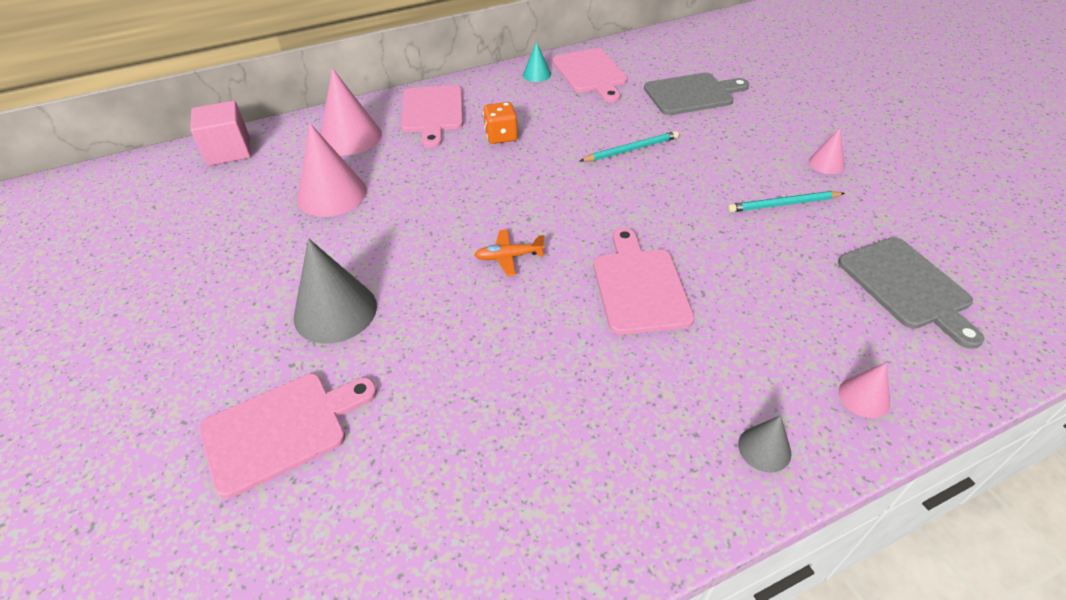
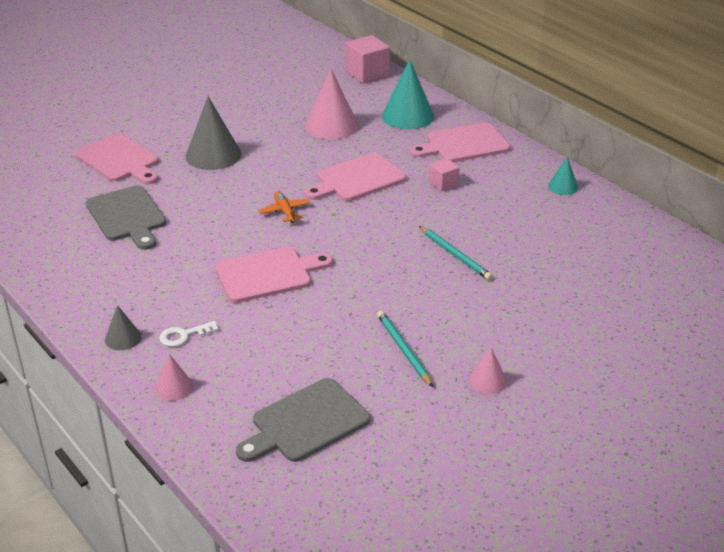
camera: 75 degrees right, 10 degrees down
pink cone [321,68,382,155] -> turquoise cone [382,59,434,130]
orange dice [483,102,518,144] -> pink cube [429,158,460,192]
pink cutting board [553,48,627,102] -> pink cutting board moved to [305,153,406,201]
grey cutting board [644,73,749,115] -> grey cutting board moved to [86,185,166,250]
none -> white key [159,321,219,347]

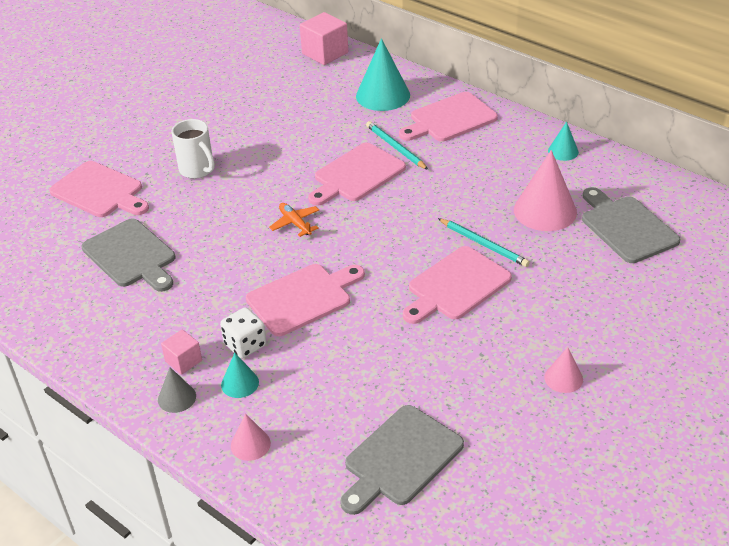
camera: 10 degrees left, 5 degrees up
white key [159,321,219,347] -> turquoise cone [221,353,259,398]
grey cone [186,97,241,170] -> white mug [172,119,215,179]
pink cone [305,68,359,140] -> pink cone moved to [514,150,577,231]
turquoise pencil [377,311,433,387] -> turquoise pencil moved to [366,121,428,170]
pink cube [429,158,460,192] -> pink cube moved to [161,329,202,375]
none -> white dice [220,307,267,359]
none -> pink cutting board [403,246,512,324]
none -> grey cutting board [582,187,680,263]

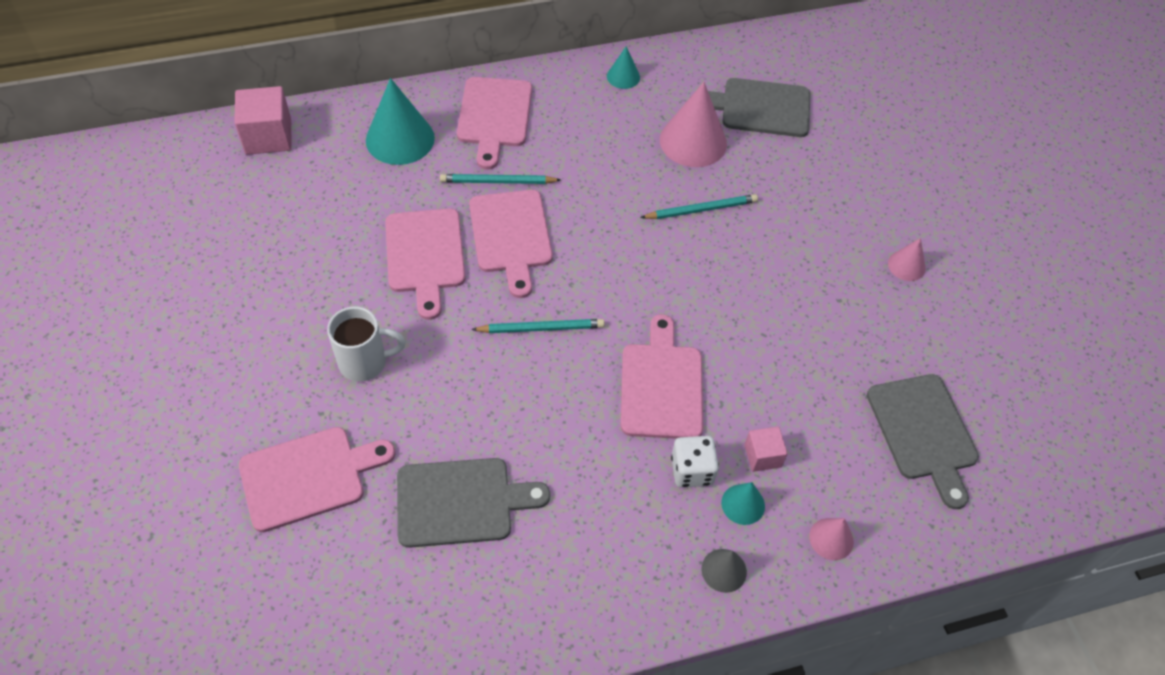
camera: 60 degrees left, 15 degrees up
pink cube [161,329,202,375] -> pink cube moved to [744,427,788,472]
orange plane [269,203,319,237] -> turquoise pencil [471,319,605,333]
pink cutting board [403,246,512,324] -> pink cutting board moved to [385,208,466,320]

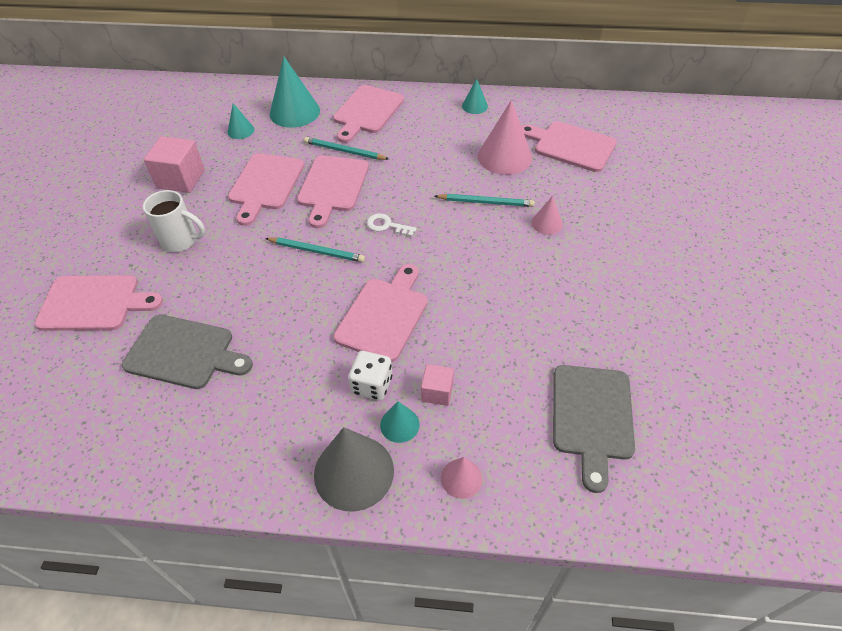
camera: 25 degrees right, 5 degrees down
pink cube [234,86,292,155] -> pink cube moved to [144,136,205,193]
grey cone [701,549,747,593] -> grey cone [314,427,394,511], size x1.93
grey cutting board [708,78,810,137] -> pink cutting board [521,121,617,172]
pink cone [888,238,926,281] -> pink cone moved to [531,196,563,235]
none -> turquoise cone [227,103,254,139]
none -> white key [367,213,417,237]

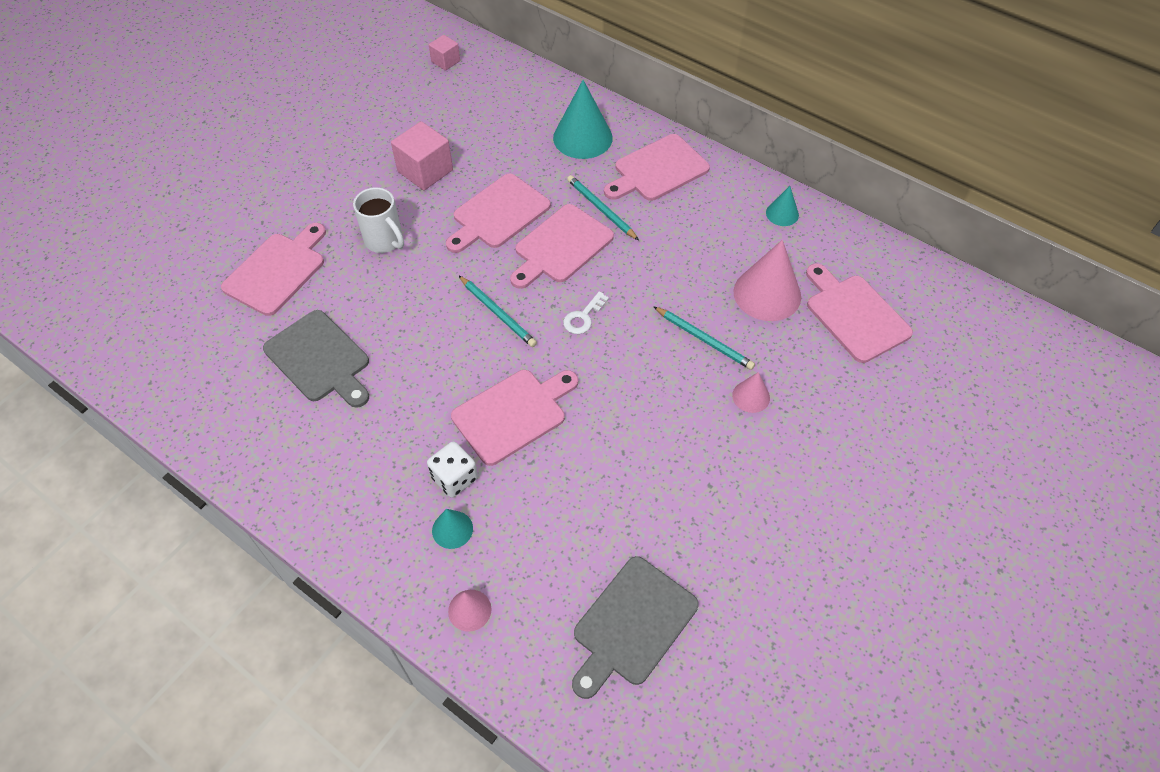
camera: 30 degrees right, 5 degrees up
pink cutting board [35,275,163,331] -> pink cutting board turned 90 degrees counterclockwise [221,223,326,316]
turquoise cone [227,103,254,139] -> none
grey cone [314,427,394,511] -> none
white key [367,213,417,237] -> white key turned 105 degrees counterclockwise [563,291,609,334]
pink cube [421,364,454,406] -> pink cube moved to [429,35,460,71]

